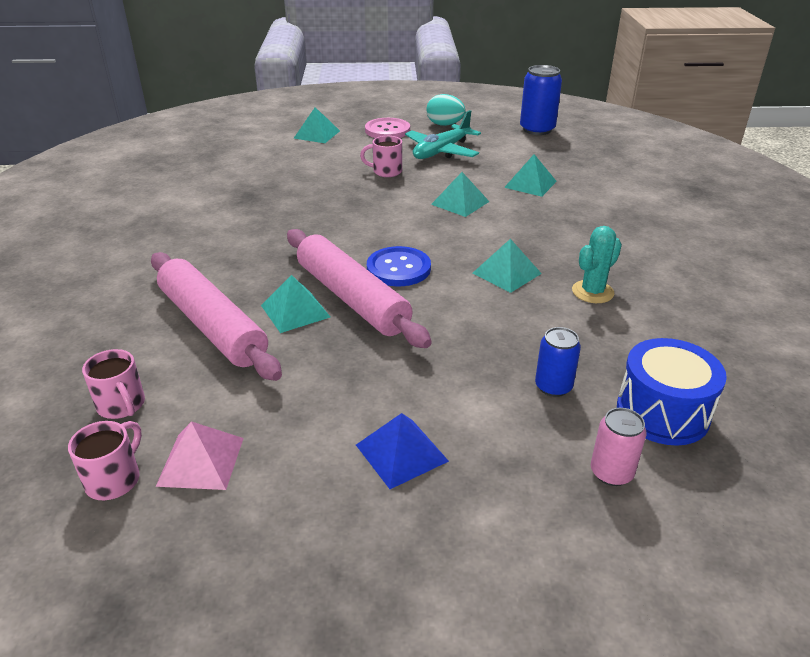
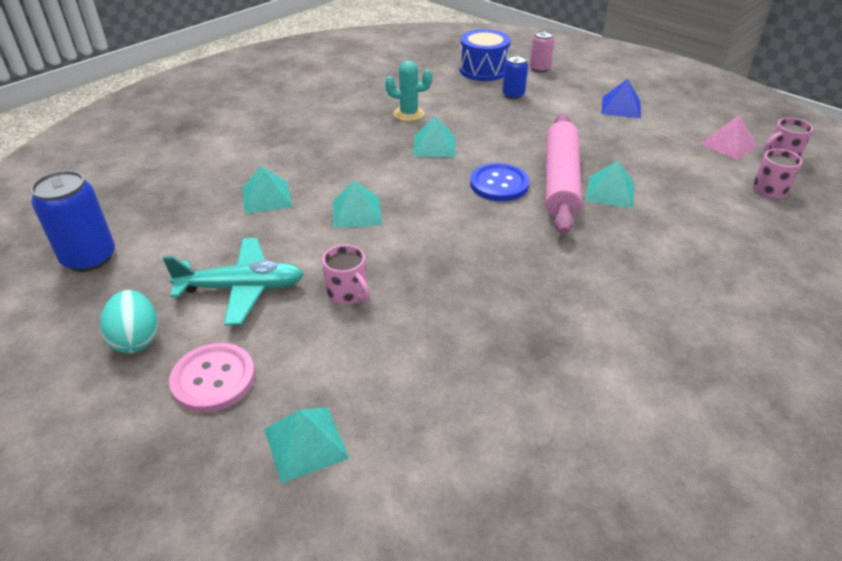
camera: 135 degrees left, 5 degrees up
pink rolling pin [151,252,282,381] -> none

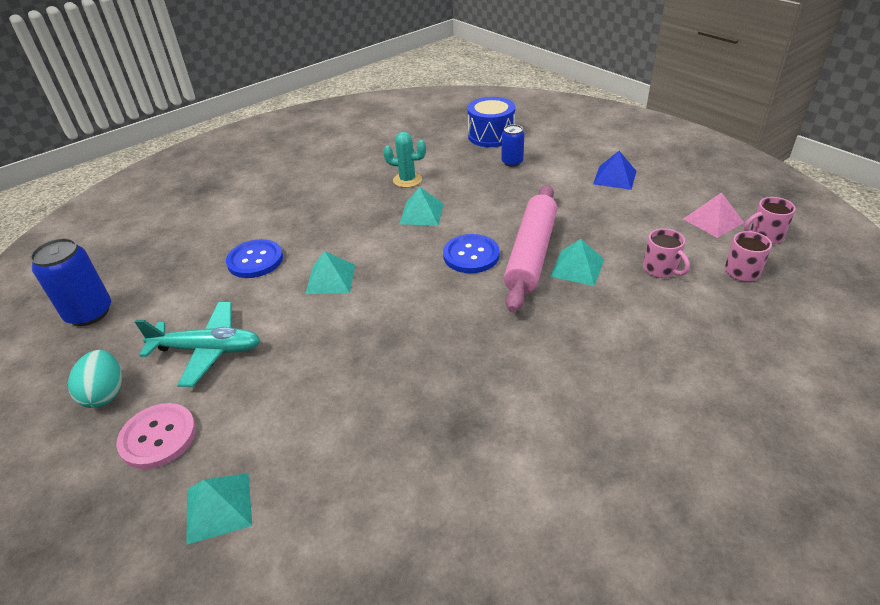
camera: 10 degrees right, 0 degrees up
turquoise pyramid [242,166,292,214] -> blue button [226,239,283,278]
pink mug [322,245,370,305] -> pink mug moved to [643,228,690,278]
pink can [530,31,554,73] -> none

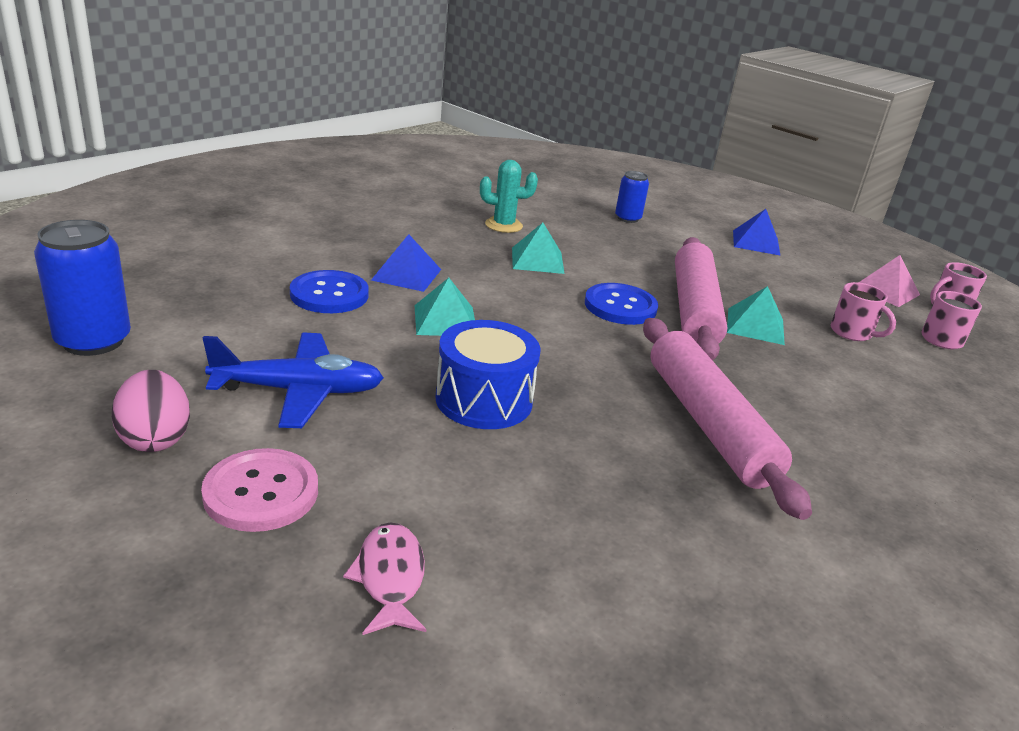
camera: 15 degrees left, 10 degrees down
turquoise egg [68,350,122,408] -> pink egg [112,370,190,452]
turquoise plane [135,302,261,387] -> blue plane [203,332,384,428]
turquoise pyramid [186,473,252,545] -> pink fish [343,523,426,635]
blue drum [468,97,515,147] -> blue drum moved to [436,320,541,429]
none -> blue pyramid [371,234,441,292]
none -> pink rolling pin [643,318,812,520]

